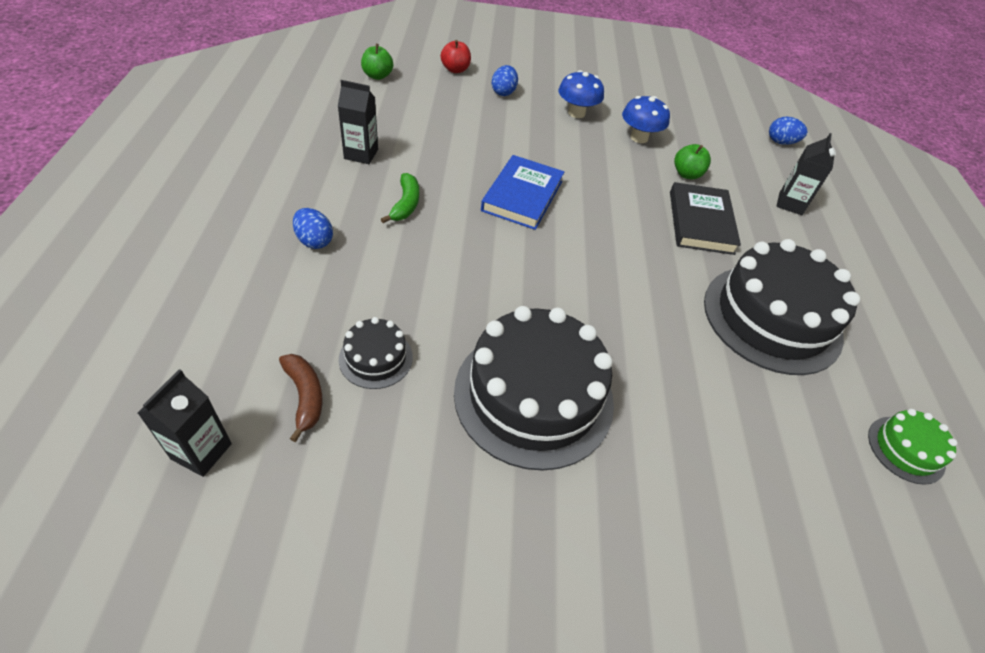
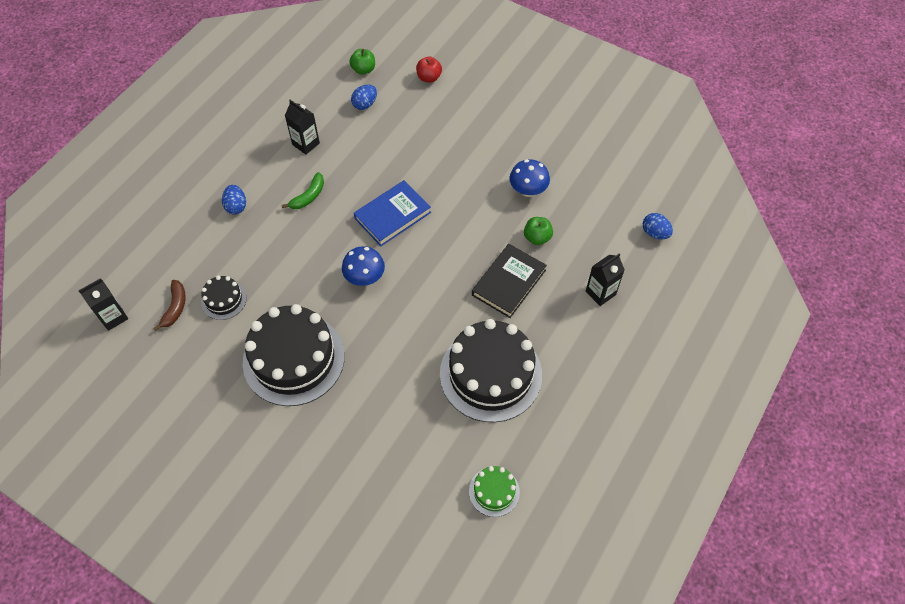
camera: 35 degrees right, 10 degrees up
blue egg [492,65,518,96] -> blue egg moved to [351,85,377,110]
blue mushroom [558,70,604,118] -> blue mushroom moved to [342,246,385,286]

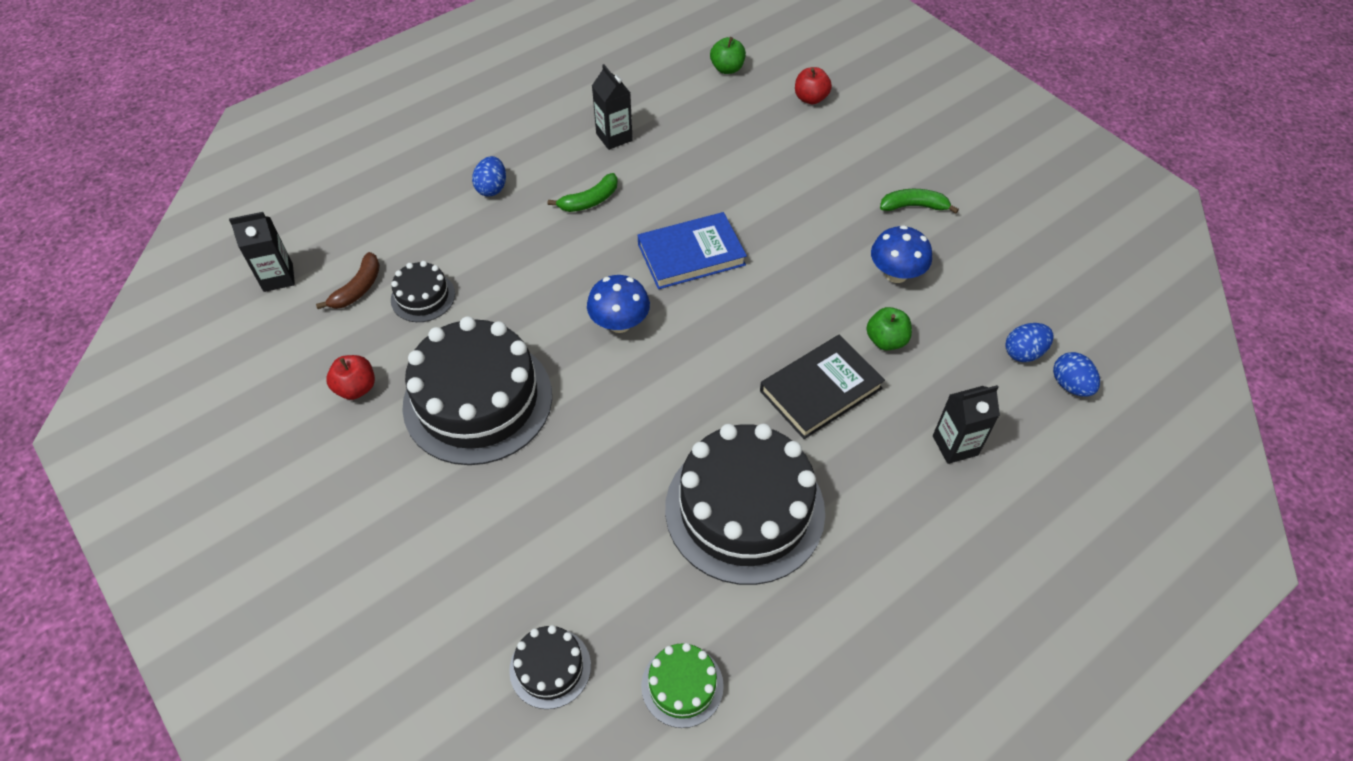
camera: 20 degrees right, 5 degrees down
blue egg [351,85,377,110] -> blue egg moved to [1005,323,1054,362]
none -> red apple [326,355,375,400]
none -> black cake [509,625,591,709]
none -> green banana [880,189,959,214]

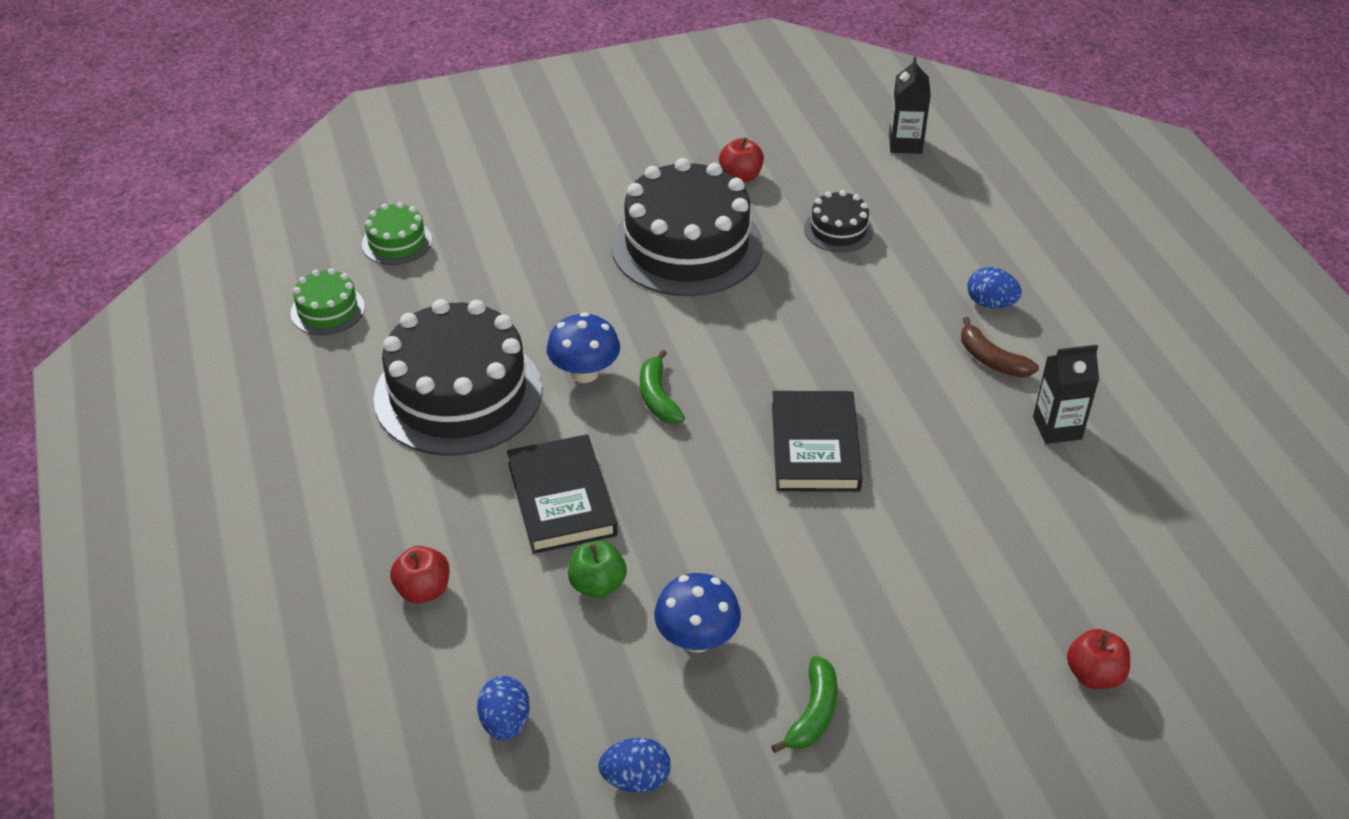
camera: 110 degrees right, 10 degrees down
brown banana [316,252,380,309] -> brown banana moved to [961,317,1039,377]
black cake [509,625,591,709] -> green cake [362,202,432,265]
green banana [548,173,618,212] -> green banana moved to [640,350,685,424]
blue mushroom [587,275,650,333] -> blue mushroom moved to [547,312,620,383]
blue book [638,212,747,289] -> black book [772,391,863,492]
green apple [710,37,746,74] -> none
black carton [933,385,1000,464] -> red apple [390,546,449,603]
blue egg [1053,352,1100,397] -> blue egg moved to [598,738,671,793]

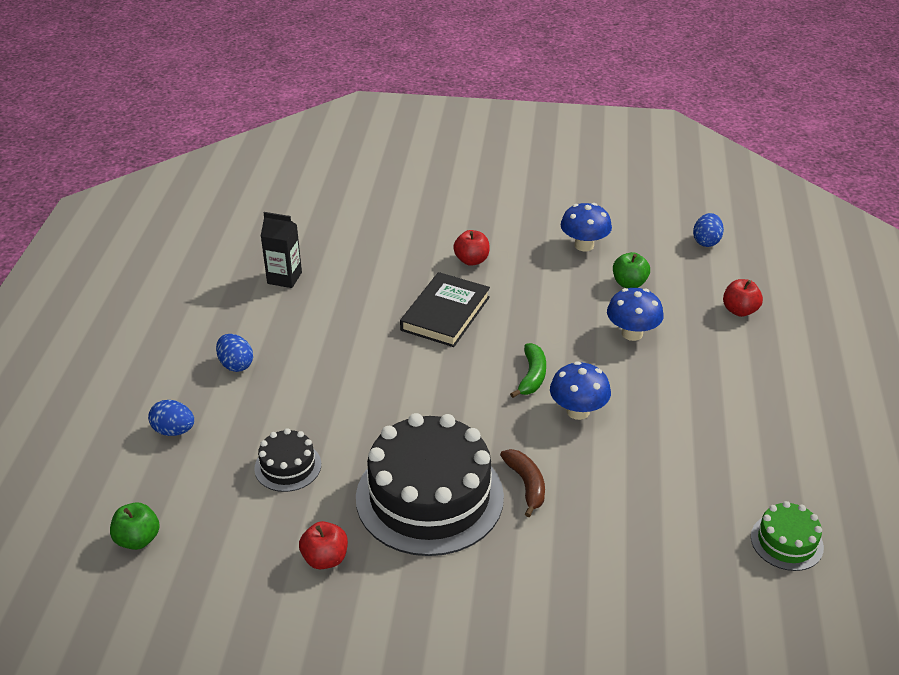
camera: 155 degrees left, 5 degrees down
green cake [362,202,432,265] -> none
black cake [374,299,542,456] -> none
black book [507,434,618,554] -> blue mushroom [607,288,664,341]
blue egg [598,738,671,793] -> blue egg moved to [148,400,194,436]
green banana [771,656,838,753] -> none
black carton [889,57,931,154] -> green apple [110,503,160,550]
brown banana [961,317,1039,377] -> brown banana moved to [500,449,545,517]
red apple [1067,629,1130,689] -> red apple moved to [453,230,490,266]

